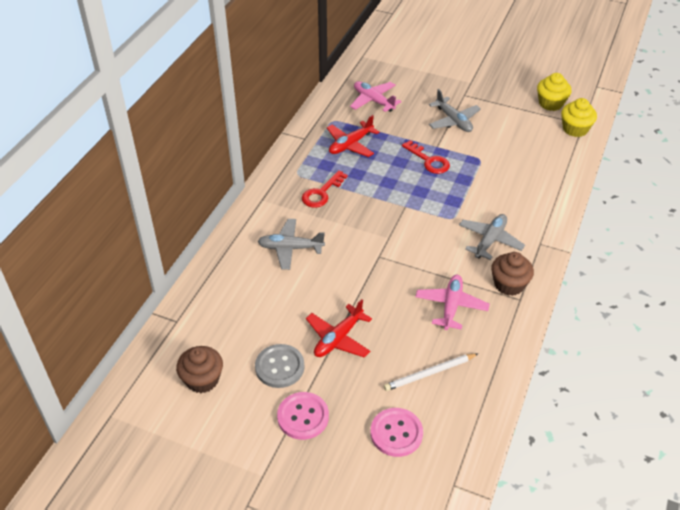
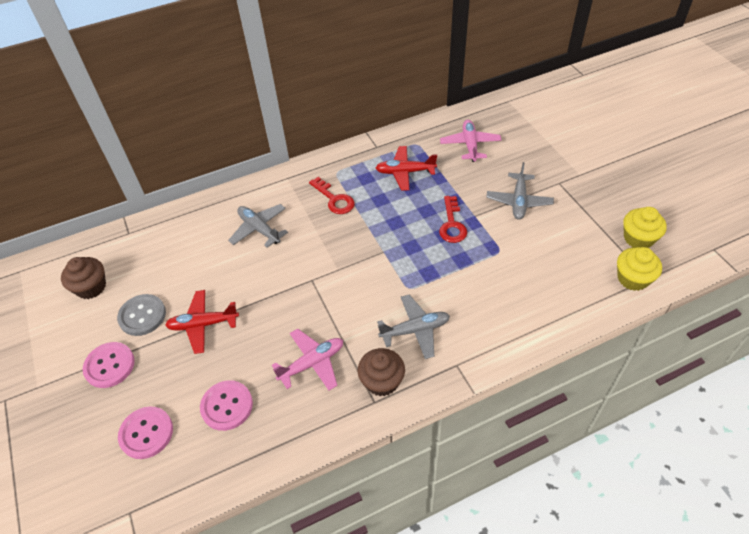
camera: 45 degrees right, 5 degrees up
red key [302,170,348,208] -> red key turned 120 degrees counterclockwise [309,177,355,214]
white pencil [384,353,479,391] -> pink button [200,380,253,431]

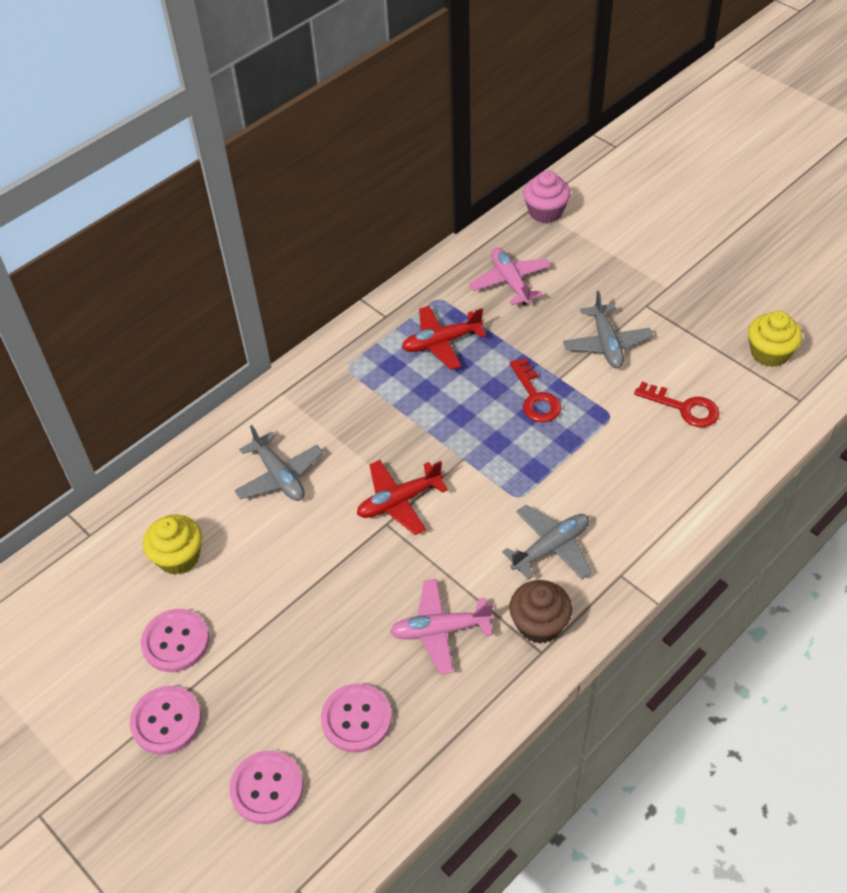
camera: 20 degrees left, 0 degrees up
brown cupcake [61,257,106,299] -> none
grey button [117,294,166,336] -> pink button [141,609,209,672]
red plane [165,290,239,354] -> red plane moved to [357,460,448,535]
grey plane [228,204,288,248] -> grey plane turned 150 degrees counterclockwise [234,425,323,501]
pink plane [272,329,343,391] -> pink plane turned 135 degrees counterclockwise [390,579,494,674]
red key [309,177,355,214] -> red key moved to [634,382,719,427]
yellow cupcake [617,247,662,291] -> yellow cupcake moved to [143,515,202,575]
none -> pink cupcake [523,170,571,223]

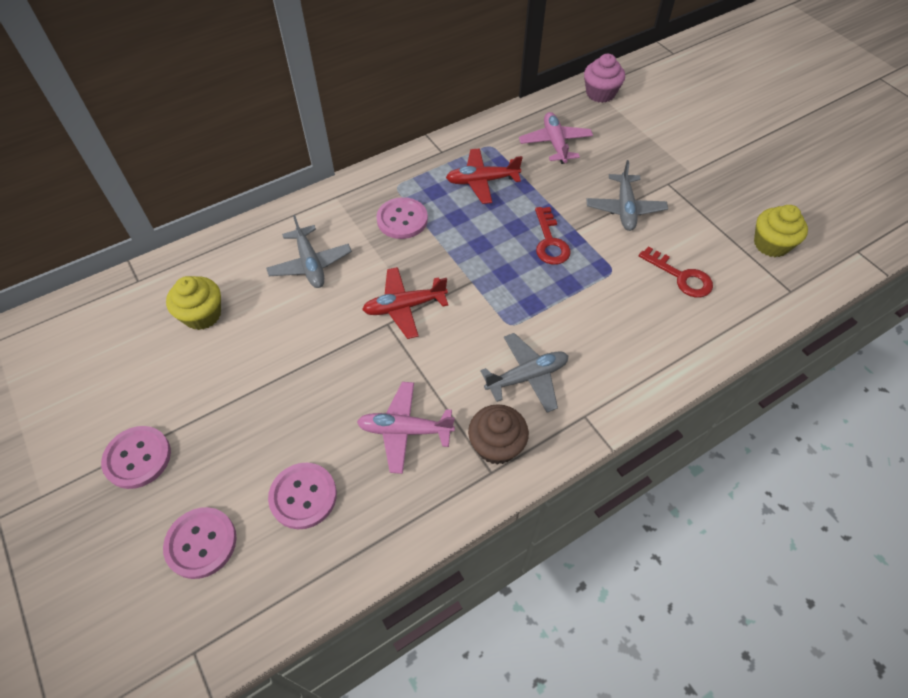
camera: 10 degrees right, 5 degrees up
pink button [141,609,209,672] -> pink button moved to [376,197,428,239]

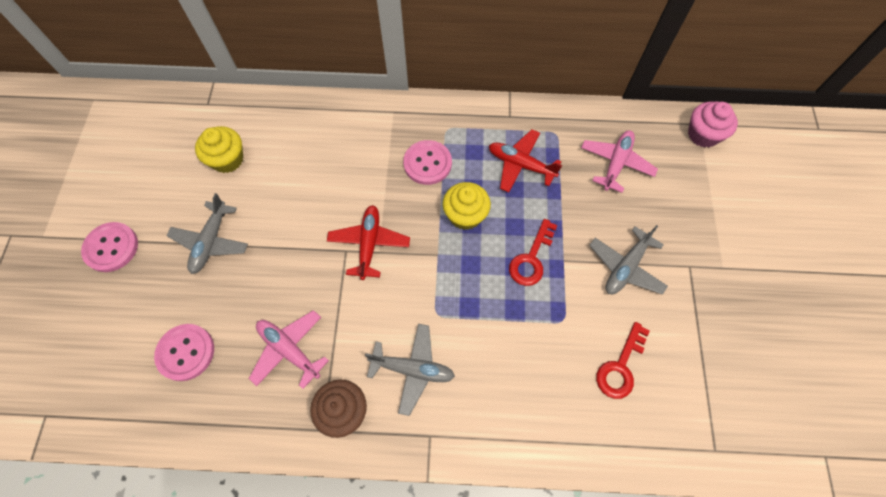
camera: 35 degrees right, 10 degrees up
pink button [163,507,237,579] -> none
grey plane [266,215,352,288] -> grey plane moved to [166,193,248,274]
red plane [362,267,448,339] -> red plane turned 75 degrees clockwise [327,205,410,280]
red key [639,246,713,297] -> red key turned 45 degrees clockwise [596,322,650,399]
yellow cupcake [754,205,808,257] -> yellow cupcake moved to [443,182,491,230]

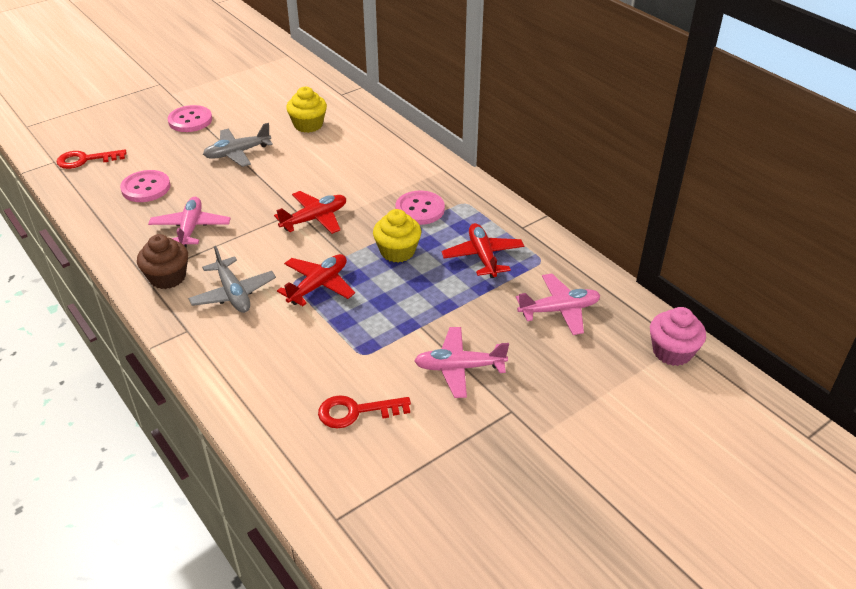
camera: 50 degrees right, 25 degrees down
red key [509,219,558,286] -> red key moved to [57,150,126,169]
grey plane [589,225,668,294] -> pink plane [414,327,509,398]
none -> red plane [277,254,355,306]

